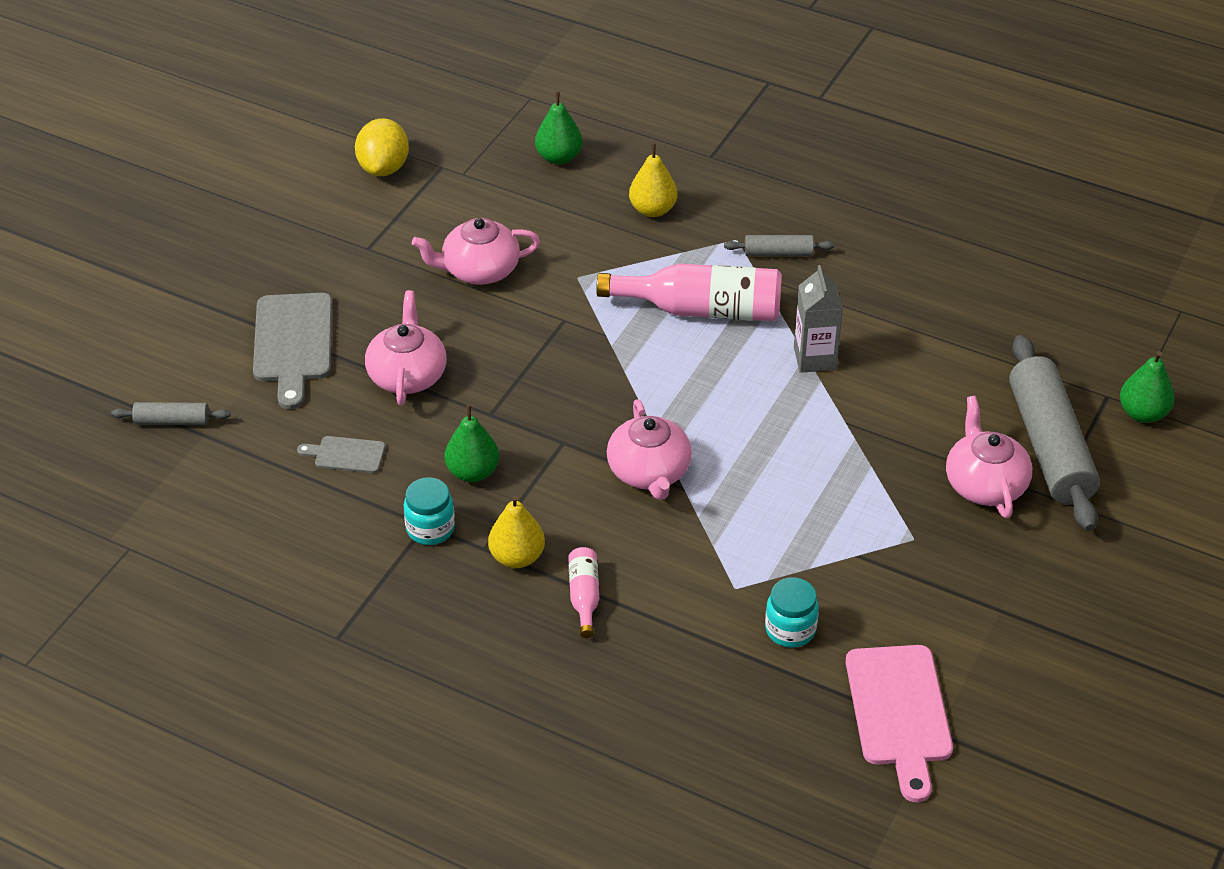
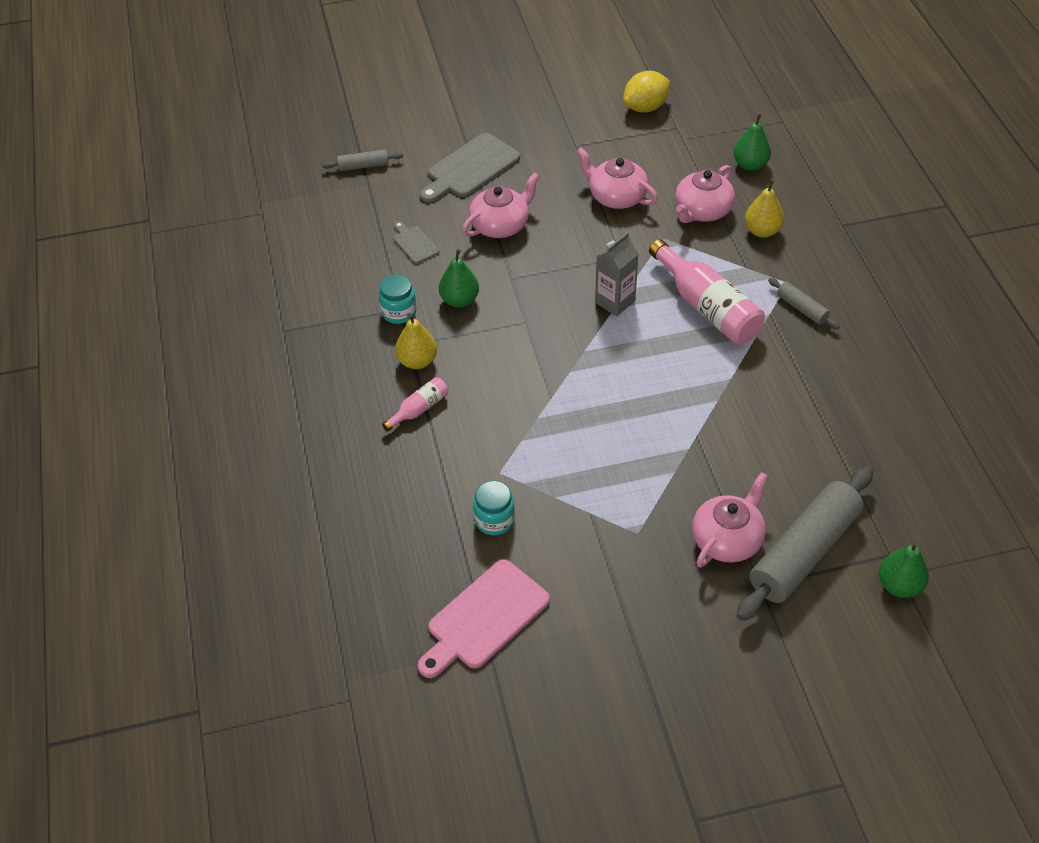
camera: 50 degrees right, 5 degrees up
grey rolling pin [111,402,231,425] -> grey rolling pin turned 60 degrees counterclockwise [322,150,403,171]
pink teapot [607,399,692,500] -> pink teapot moved to [675,165,735,223]
grey carton [794,265,843,373] -> grey carton moved to [595,232,639,316]

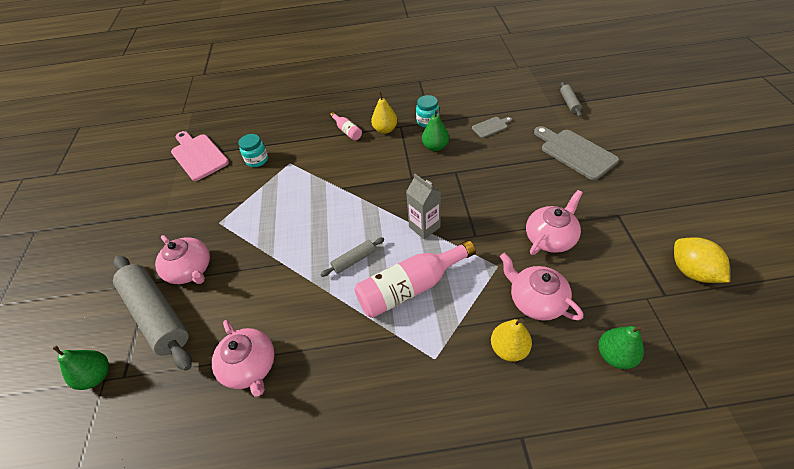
camera: 100 degrees right, 0 degrees up
pink teapot [462,173,540,238] -> pink teapot moved to [212,320,275,397]
grey rolling pin [768,278,840,329] -> grey rolling pin moved to [320,237,384,277]

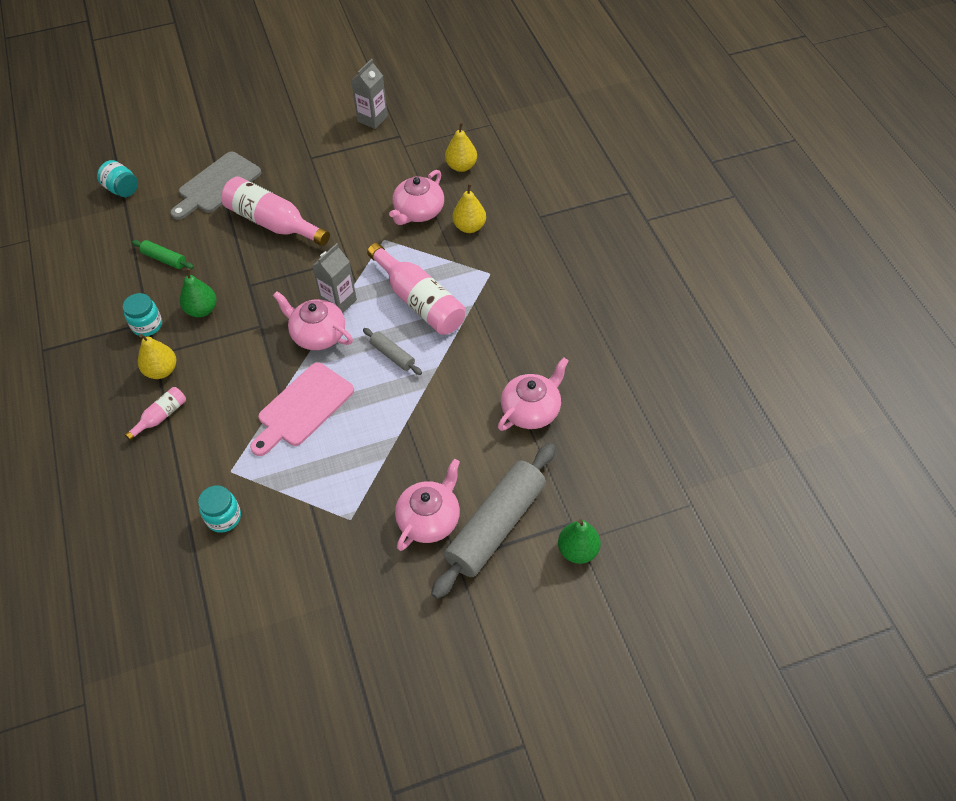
camera: 105 degrees left, 5 degrees up
pink cutting board [171,131,229,181] -> pink cutting board moved to [250,362,354,456]
grey cutting board [472,117,512,138] -> green rolling pin [132,240,194,269]
pink teapot [526,190,582,255] -> pink teapot moved to [273,291,353,350]
grey rolling pin [560,82,582,117] -> turquoise jar [97,160,138,197]
green pear [598,325,644,369] -> yellow pear [445,122,477,172]
yellow lemon [674,237,730,283] -> grey carton [351,59,388,129]
none -> pink bottle [221,177,330,246]

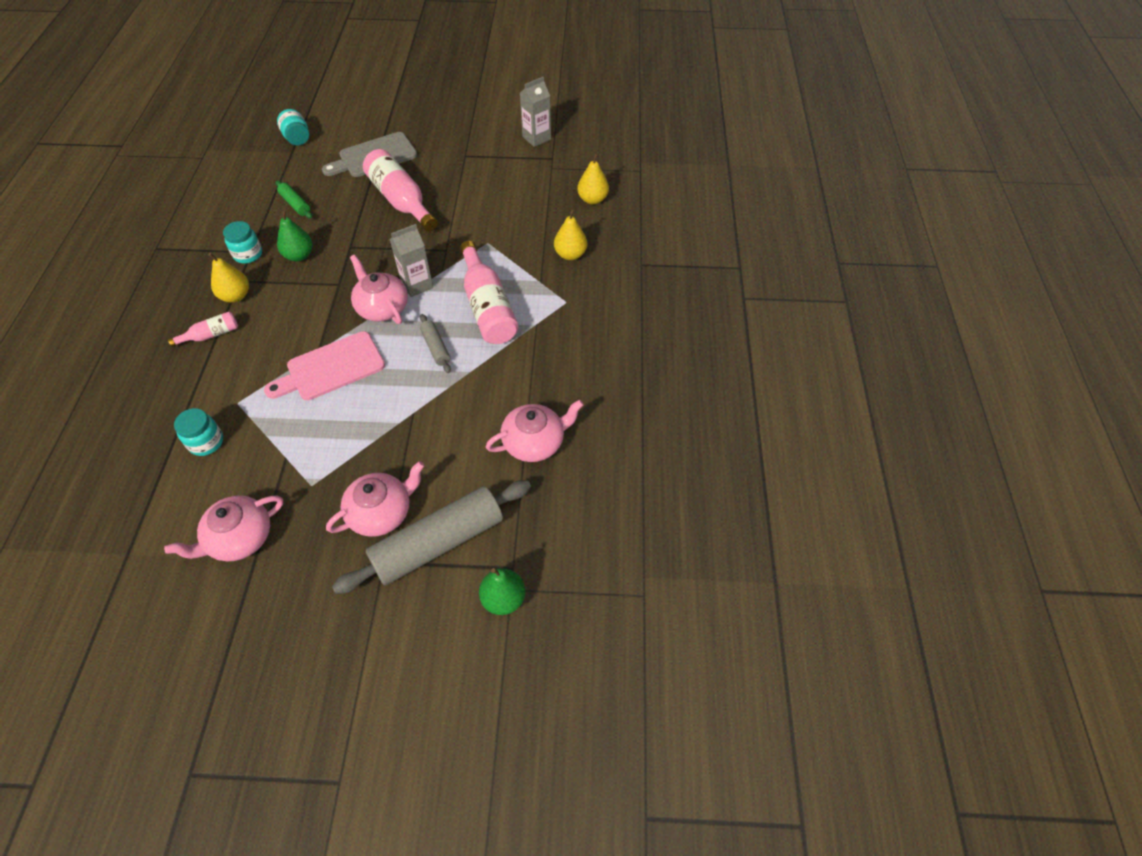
camera: 20 degrees right, 0 degrees up
pink teapot [389,170,444,225] -> pink teapot moved to [164,495,283,562]

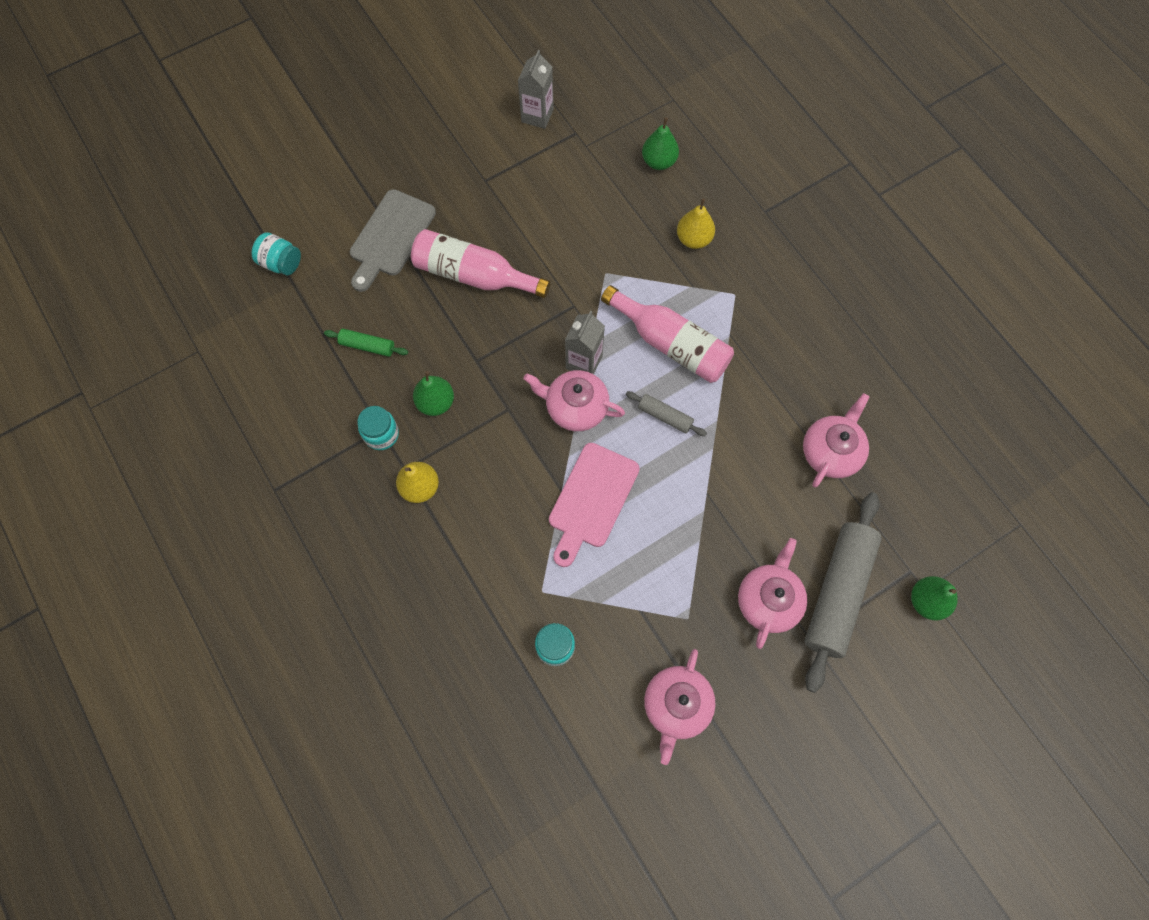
camera: 35 degrees left, 15 degrees up
pink bottle [168,312,238,347] -> none
yellow pear [577,153,609,205] -> green pear [642,117,679,170]

